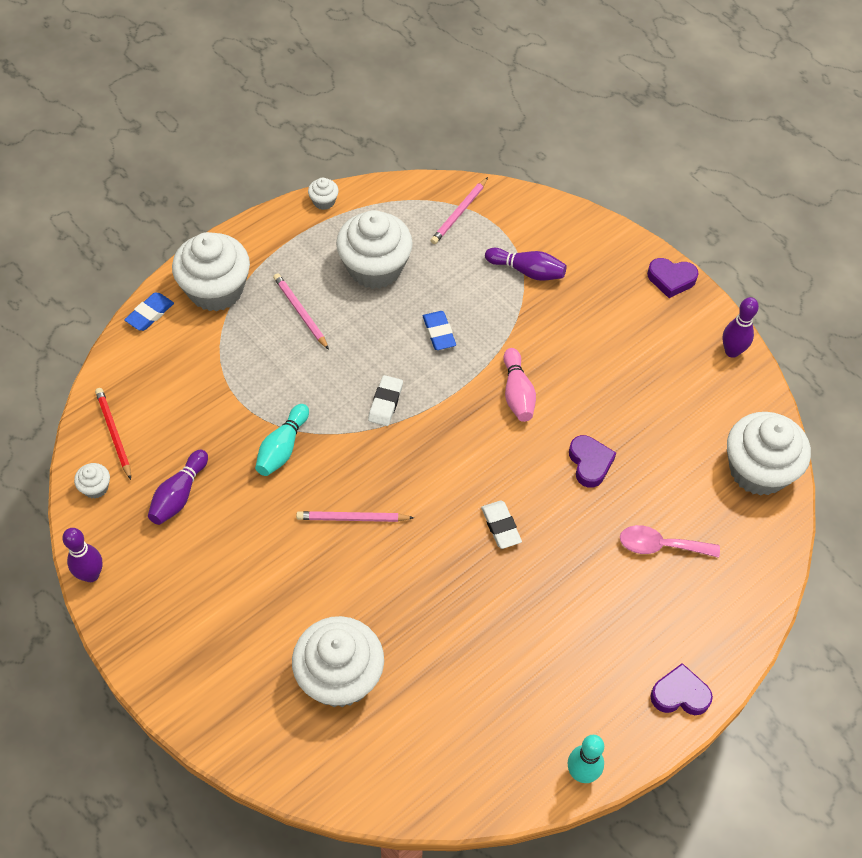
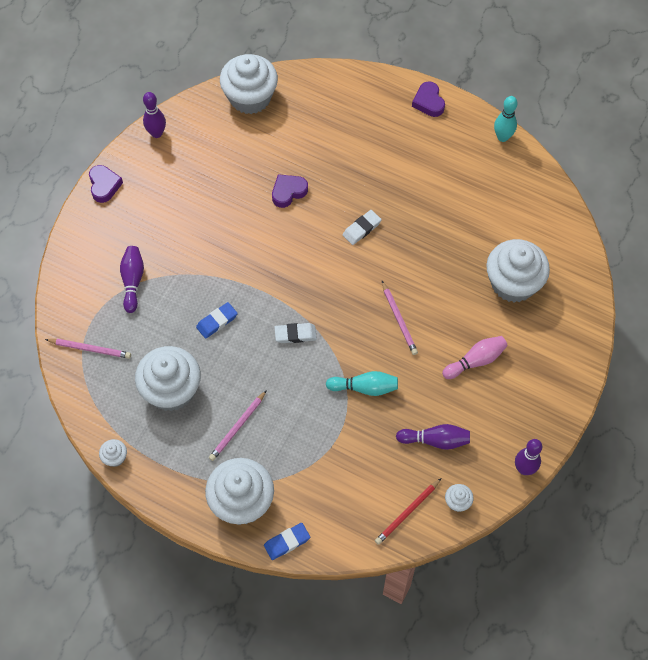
camera: 110 degrees left, 5 degrees up
blue eraser [124,292,174,331] -> blue eraser turned 45 degrees counterclockwise [264,523,310,560]
pink bowling pin [503,348,536,422] -> pink bowling pin moved to [442,336,508,379]
pink spoon [620,525,720,558] -> none

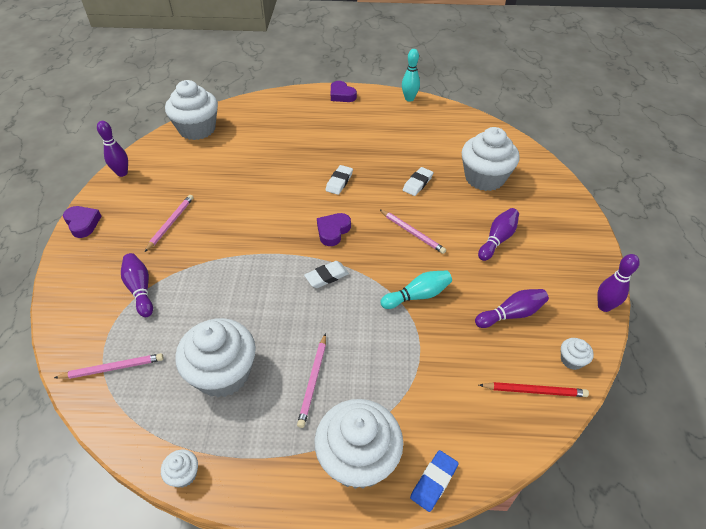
camera: 25 degrees left, 15 degrees down
blue eraser [196,302,238,339] -> none
purple heart [272,174,308,208] -> purple heart moved to [317,213,351,246]
red pencil [375,478,441,545] -> red pencil turned 105 degrees counterclockwise [479,382,589,397]
pink bowling pin [442,336,508,379] -> purple bowling pin [478,208,519,261]
none -> pink pencil [145,195,193,252]
none -> white eraser [403,167,433,196]

